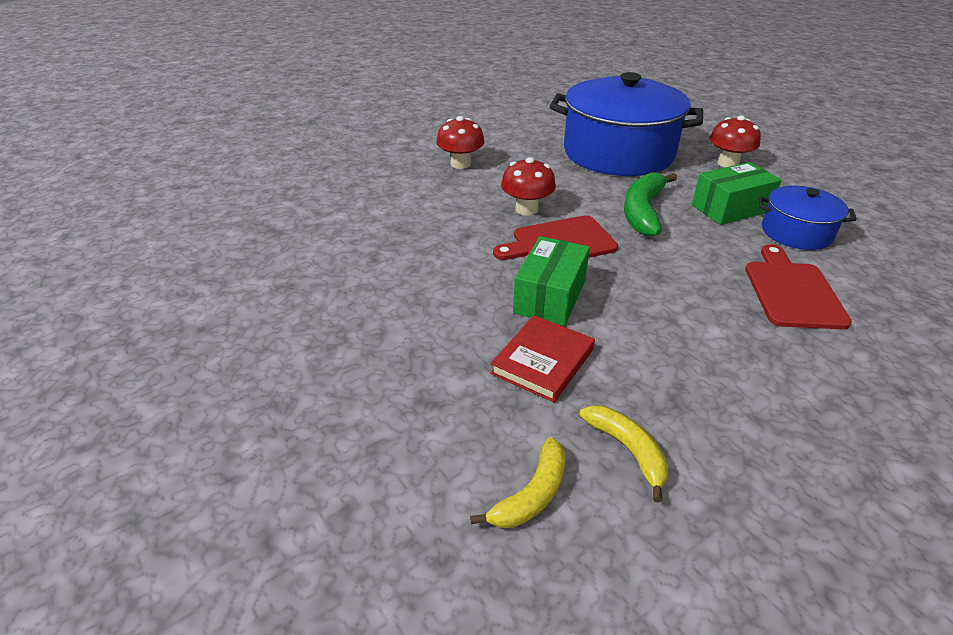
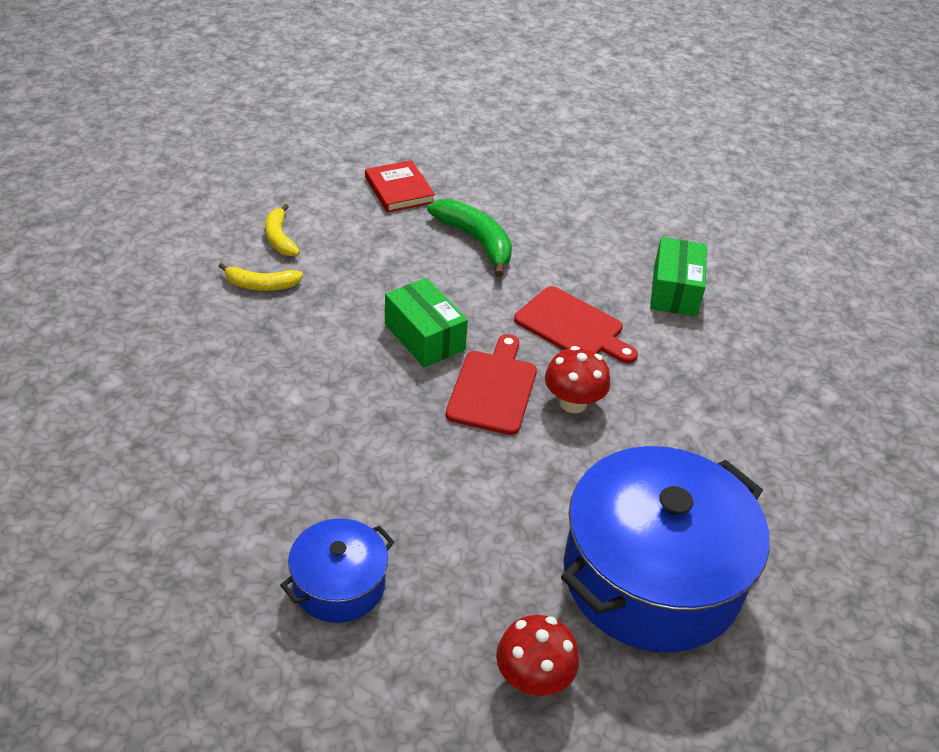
camera: 120 degrees right, 5 degrees up
red mushroom [436,116,485,169] -> none
red book [490,315,595,402] -> red book moved to [365,160,435,213]
green banana [624,172,677,236] -> green banana moved to [427,199,512,277]
green box [692,162,782,225] -> green box moved to [650,237,707,317]
red cutting board [745,244,852,329] -> red cutting board moved to [514,286,638,363]

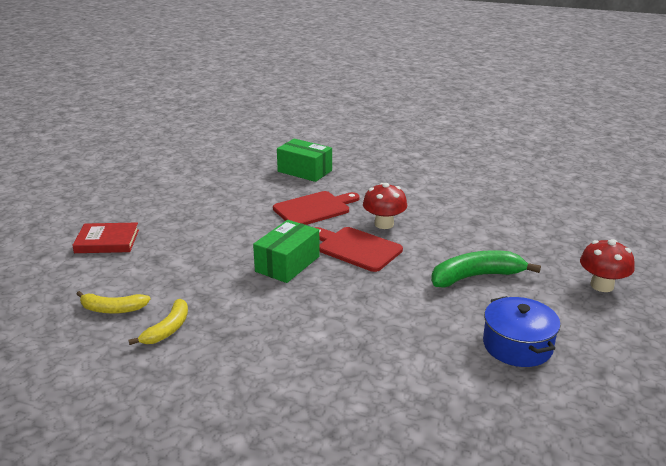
camera: 65 degrees left, 15 degrees down
green box [385,278,468,367] -> green box turned 45 degrees counterclockwise [253,220,320,283]
green banana [427,199,512,277] -> green banana moved to [431,250,541,288]
blue pot [561,446,770,652] -> none

